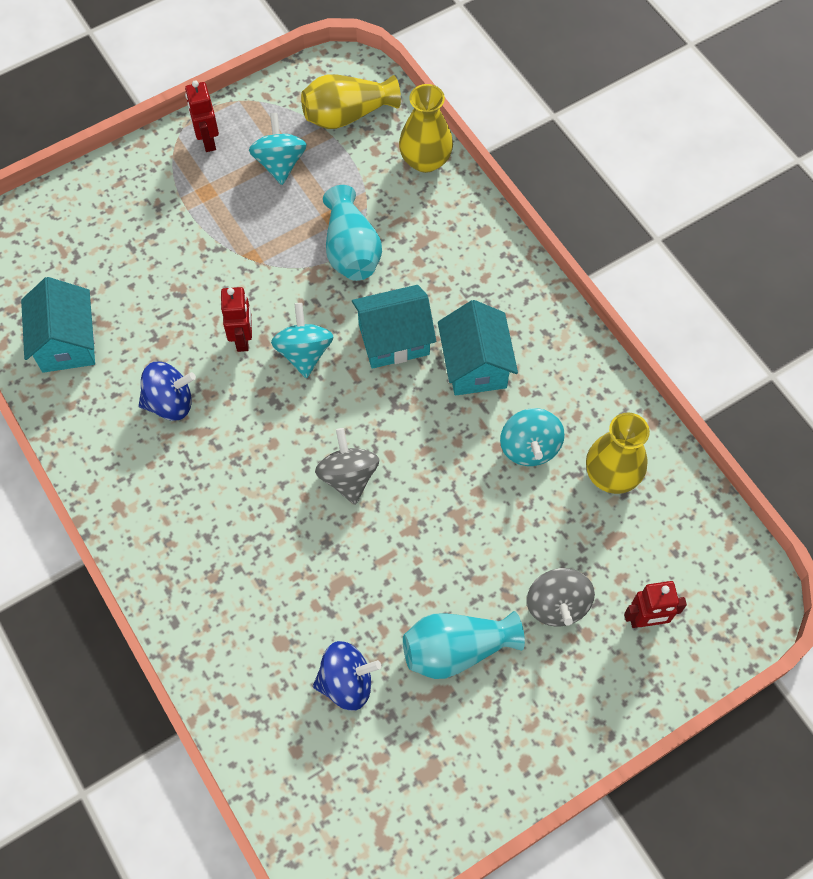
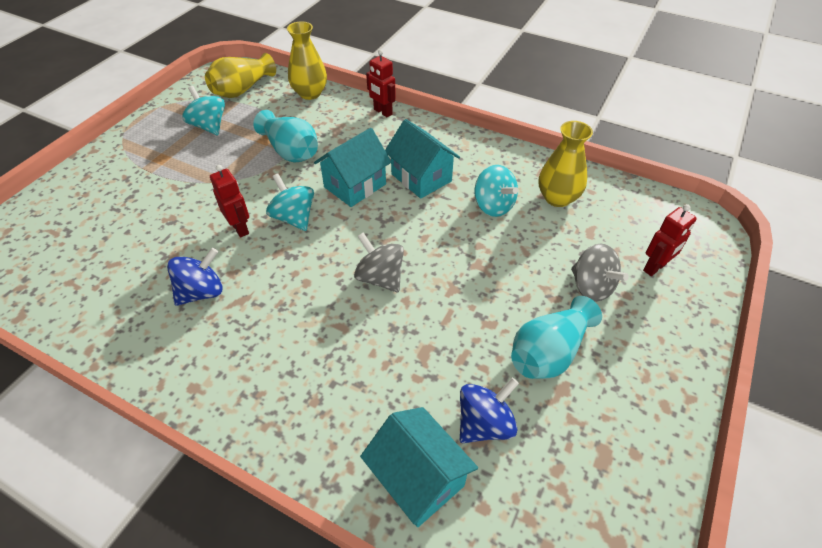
camera: 30 degrees left, 15 degrees down
turquoise house [21,277,95,373] -> turquoise house moved to [360,407,478,527]
red robot [185,80,219,152] -> red robot moved to [366,50,396,117]

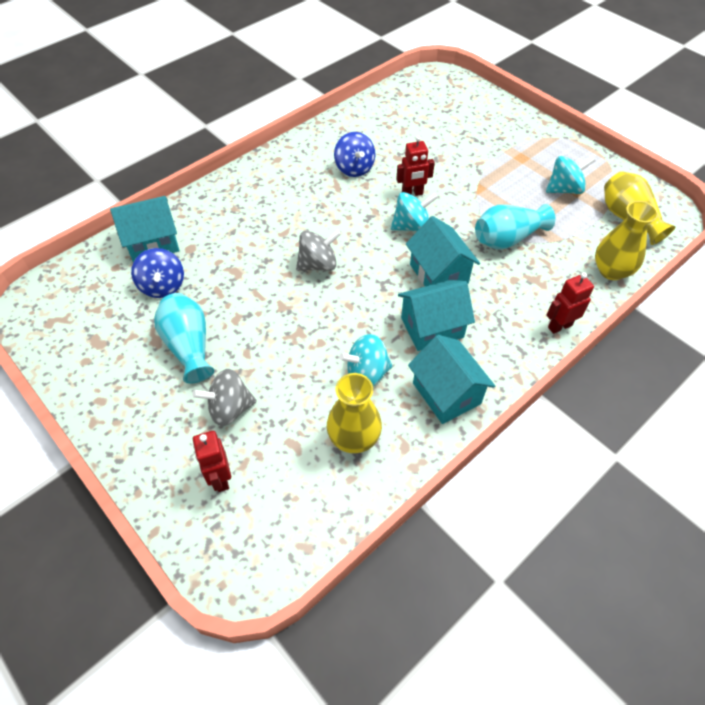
camera: 110 degrees right, 5 degrees up
none -> turquoise house [408,335,495,424]

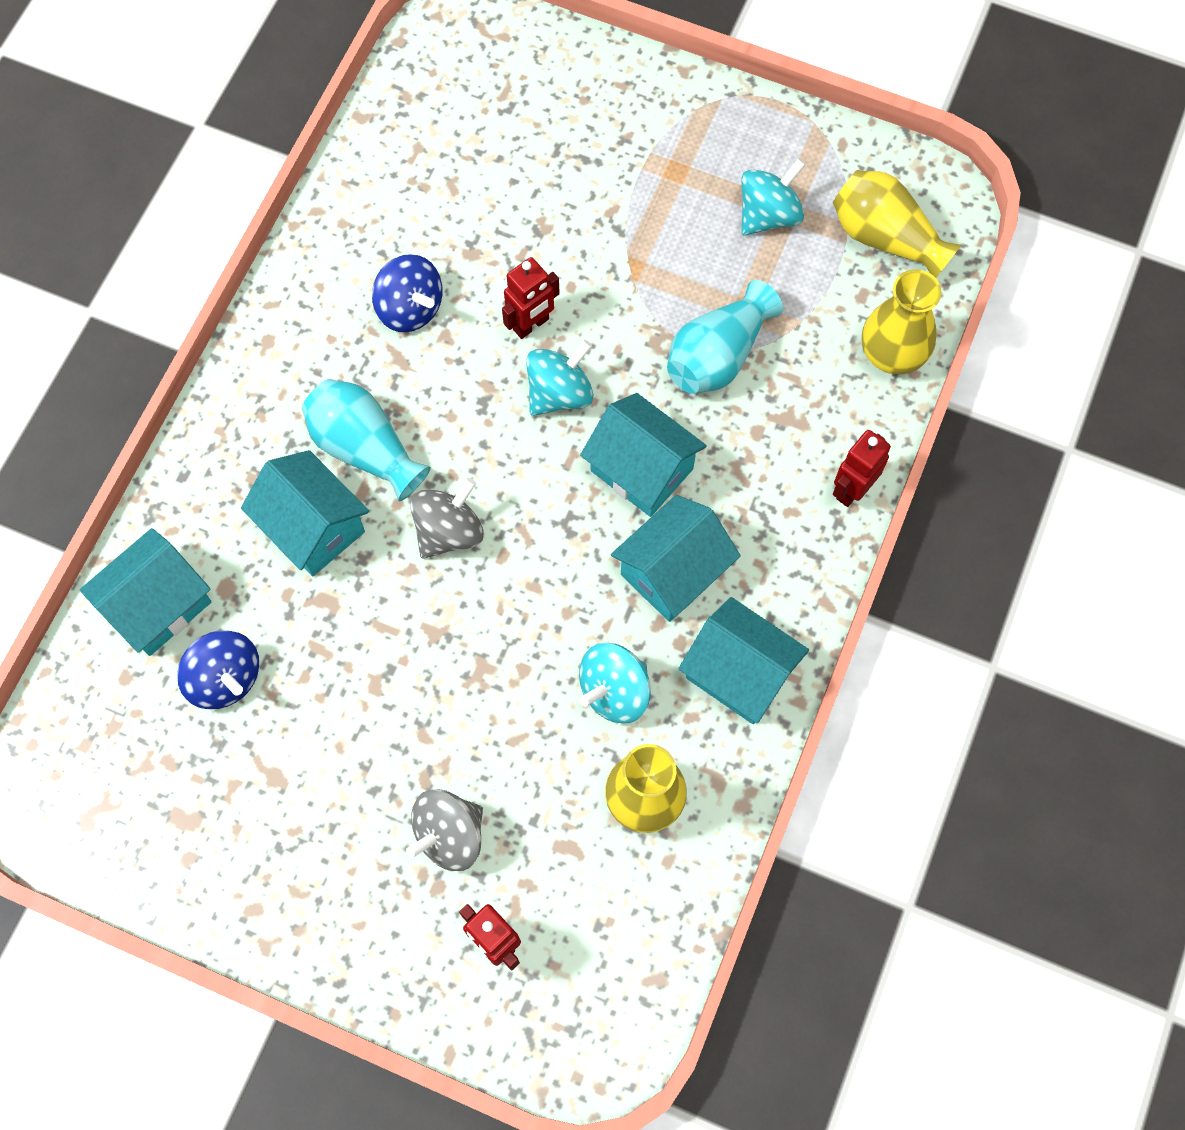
camera: 25 degrees left, 15 degrees up
turquoise vase [154,293,214,383] -> turquoise vase moved to [302,379,431,502]
none -> turquoise house [241,450,369,576]

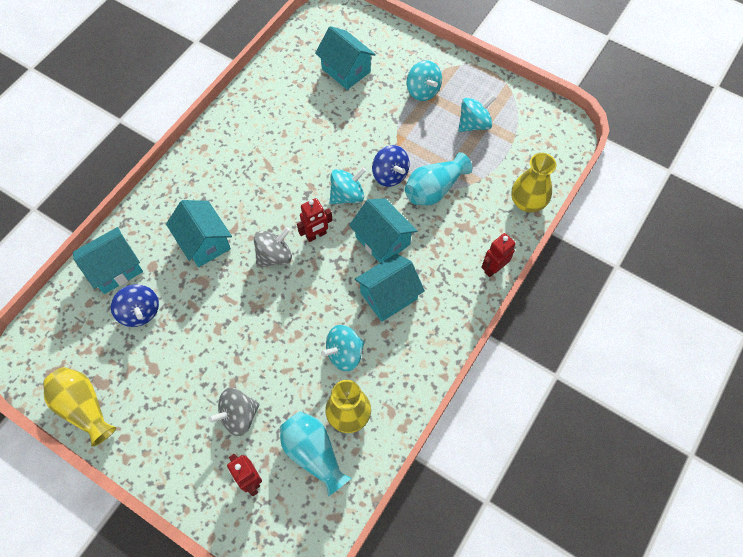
camera: 10 degrees right, 5 degrees down
turquoise vase [302,379,431,502] -> turquoise vase moved to [280,412,351,497]
blue spinning top [372,254,443,333] -> blue spinning top moved to [372,145,410,187]
red robot [502,257,560,339] -> red robot moved to [297,198,333,242]
turquoise house [679,597,809,724] -> turquoise house moved to [315,26,376,90]
yellow vase [833,170,961,278] -> yellow vase moved to [43,367,116,447]
none -> turquoise spinning top [407,60,442,101]

